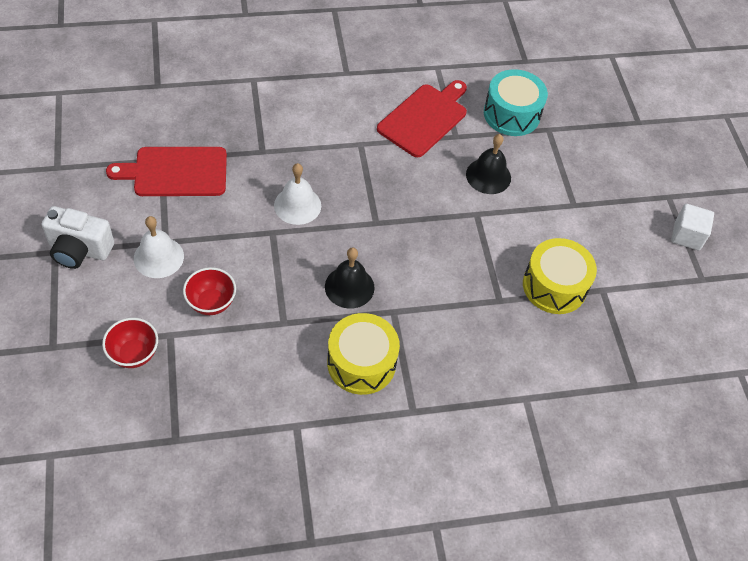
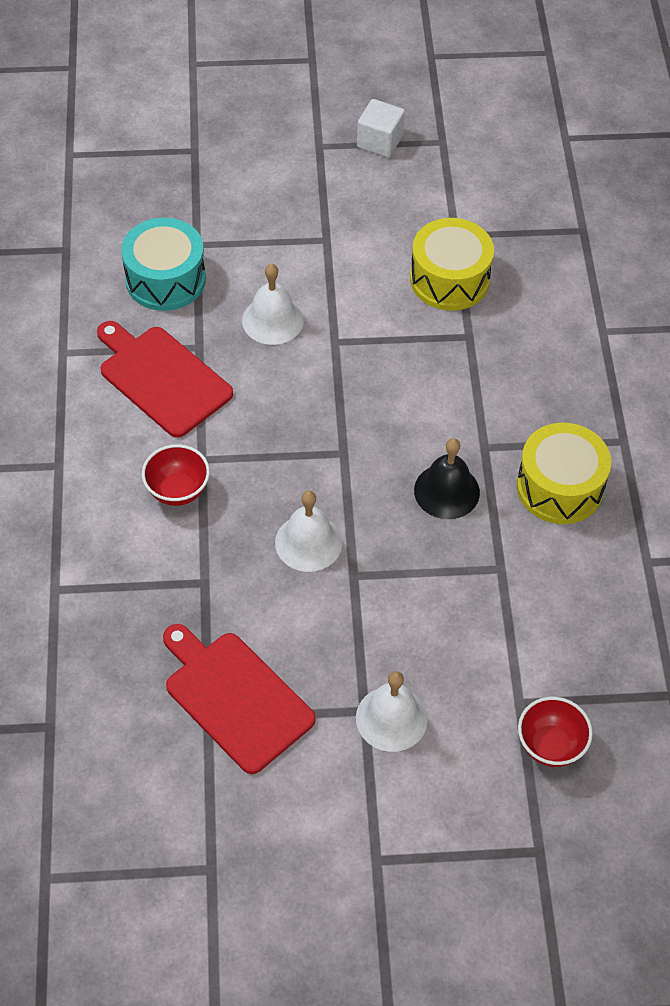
camera: 80 degrees left, 0 degrees up
white camera [42,206,114,269] -> none
red cutting board [106,147,227,196] -> red cutting board turned 135 degrees clockwise [163,624,316,774]
red bowl [183,267,236,315] -> red bowl moved to [142,444,210,506]
black bell [466,134,511,194] -> white bell [242,264,304,345]

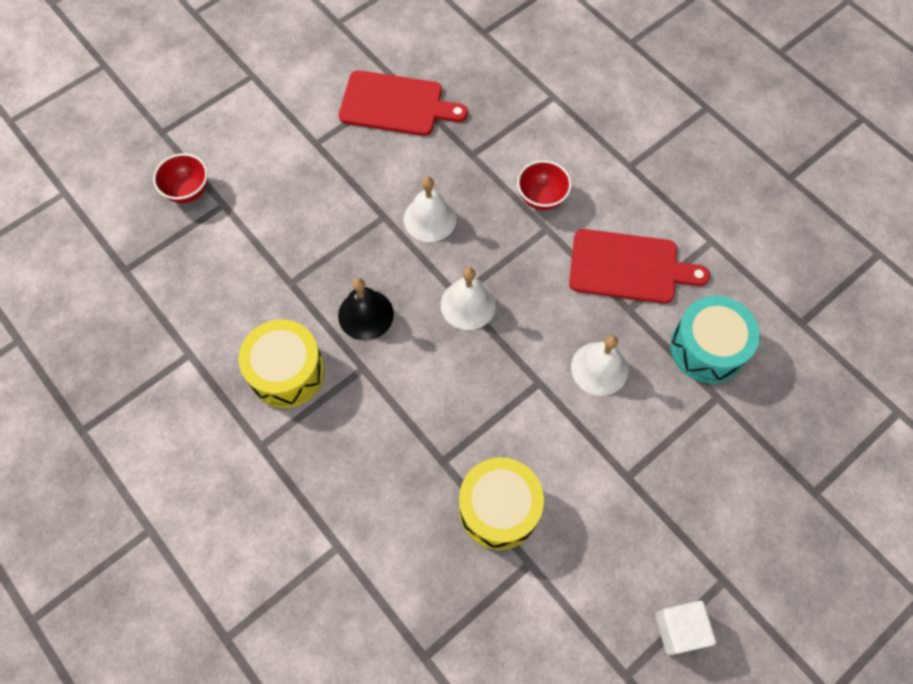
camera: 145 degrees right, 10 degrees up
white bell [356,671,428,752] -> white bell moved to [441,267,496,330]

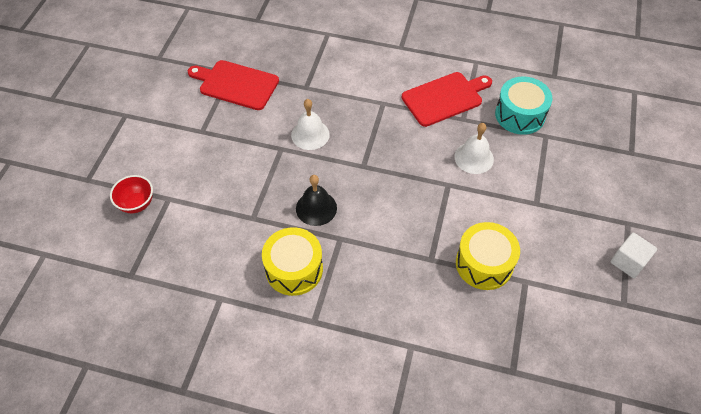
camera: 35 degrees left, 10 degrees down
red cutting board [339,70,468,136] -> red cutting board turned 135 degrees counterclockwise [188,60,279,110]
white bell [441,267,496,330] -> none
red bowl [517,160,572,210] -> none

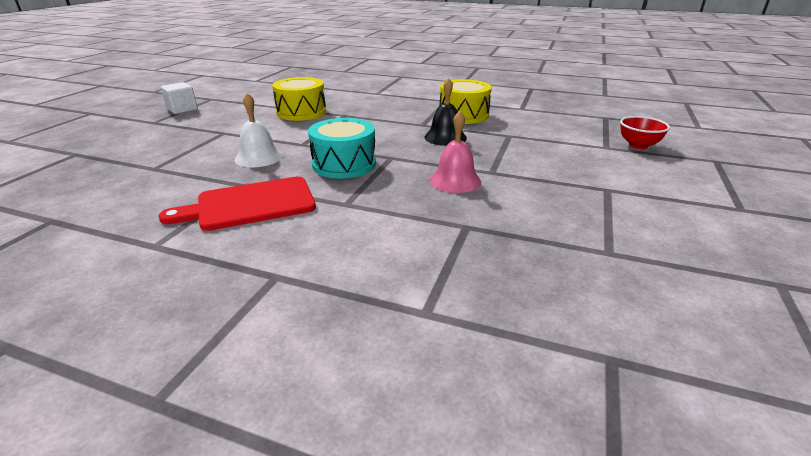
camera: 175 degrees left, 25 degrees down
red cutting board [188,60,279,110] -> none
white bell [291,99,330,150] -> pink bell [430,111,481,193]
turquoise drum [495,76,552,135] -> turquoise drum moved to [308,118,376,179]

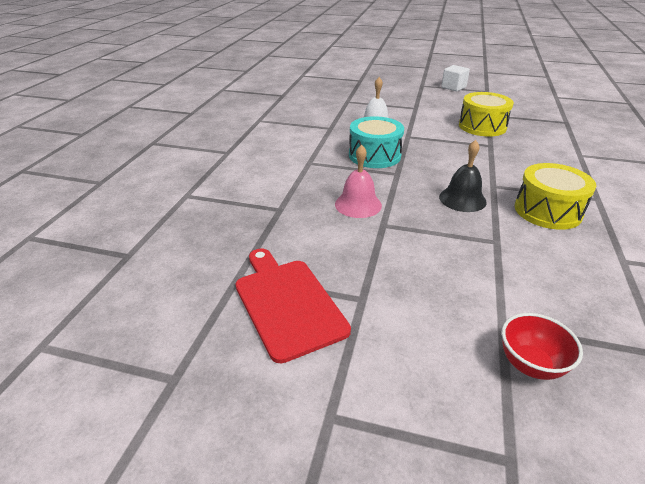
camera: 85 degrees right, 5 degrees up
red cutting board [158,177,316,231] -> red cutting board moved to [235,248,351,363]

